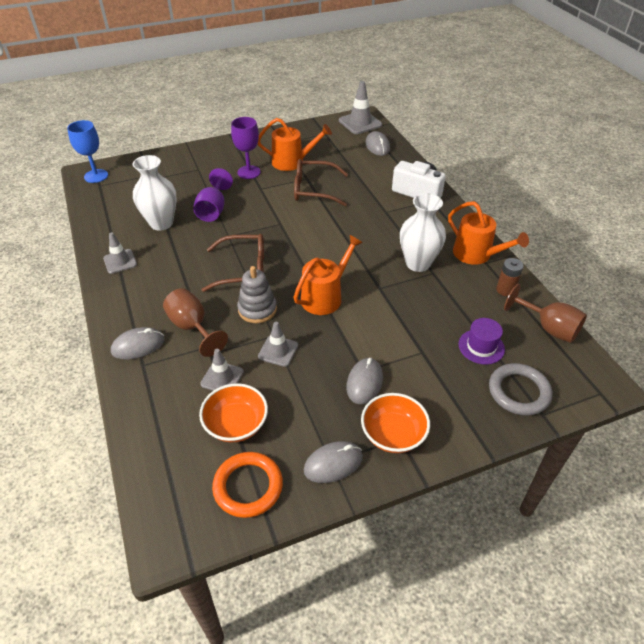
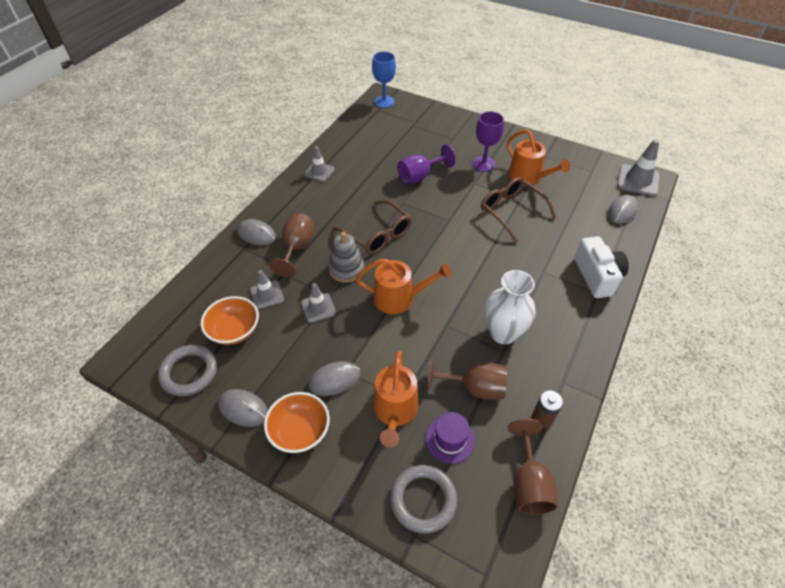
camera: 50 degrees right, 5 degrees up
white vase [133,155,177,231] -> none
orange ring [212,452,283,518] -> grey ring [158,345,217,396]
orange watering can [448,201,529,265] -> orange watering can moved to [373,351,419,447]
none -> brown goblet [428,358,507,400]

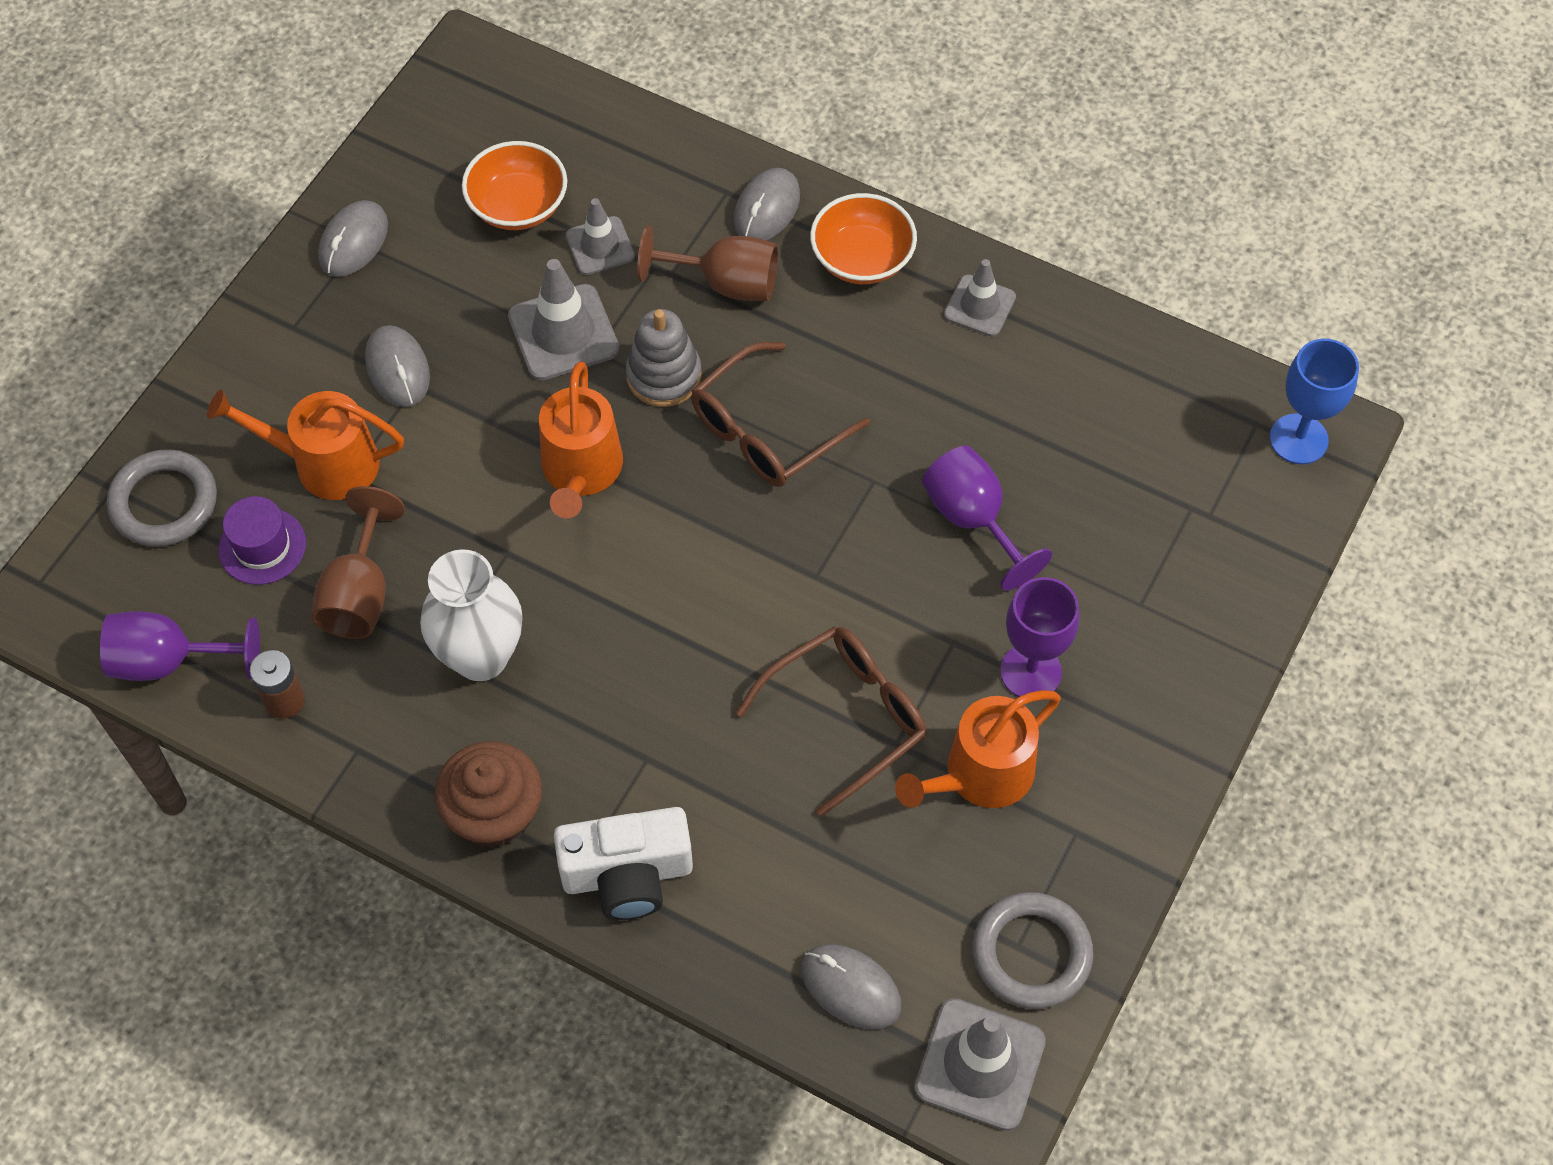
camera: 90 degrees right, 10 degrees up
grey ring [158,345,217,396] -> grey ring moved to [973,892,1093,1009]
orange bowl [264,392,330,453] -> orange bowl moved to [810,193,917,284]
grey traffic cone [301,283,336,323] -> grey traffic cone [508,259,619,381], size x1.57
brown goblet [507,419,558,514] -> purple goblet [100,611,260,681]
none -> brown cupcake [434,741,542,848]

